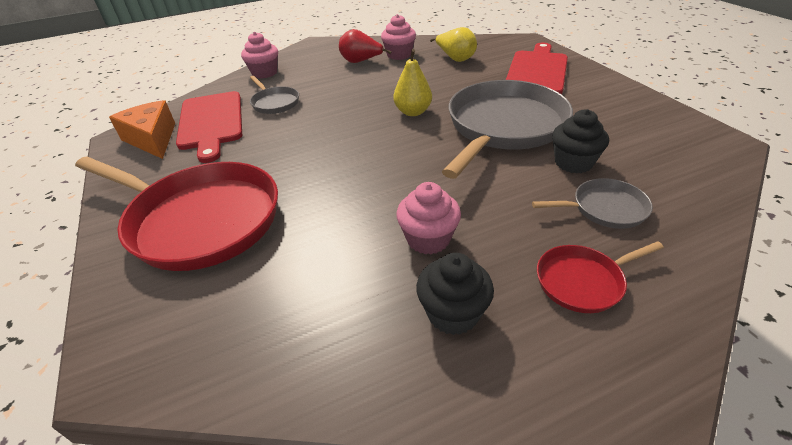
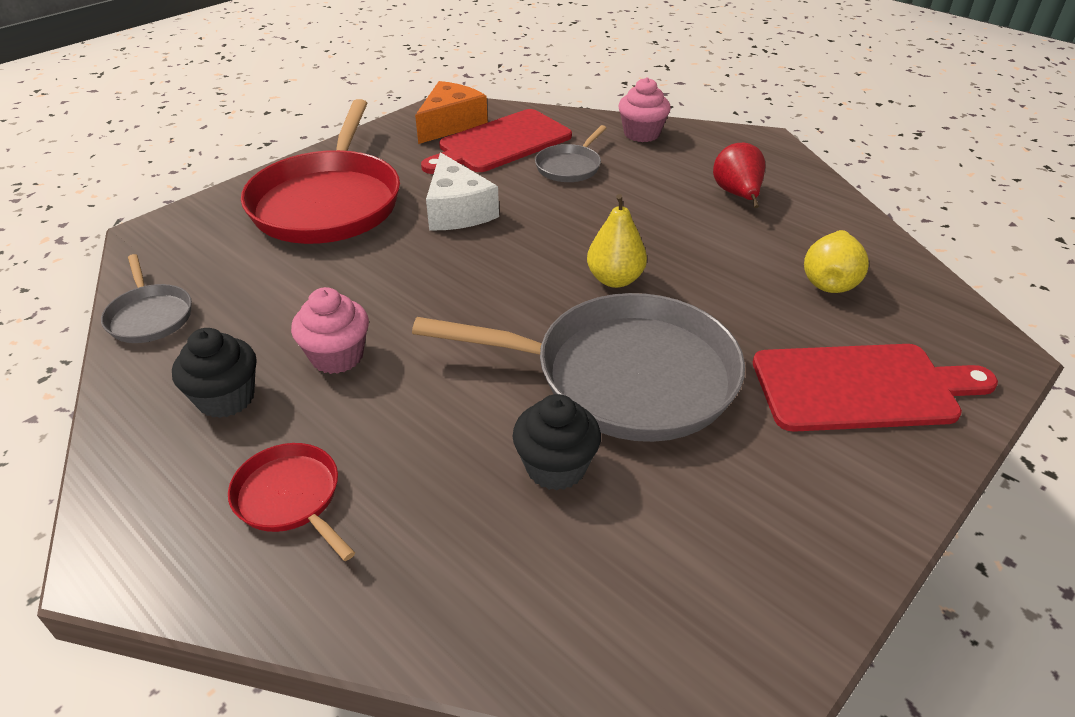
camera: 65 degrees right, 0 degrees up
pink cupcake [381,14,416,60] -> none
grey pan [532,178,653,229] -> grey pan moved to [101,254,192,343]
none -> white cheese [426,152,499,230]

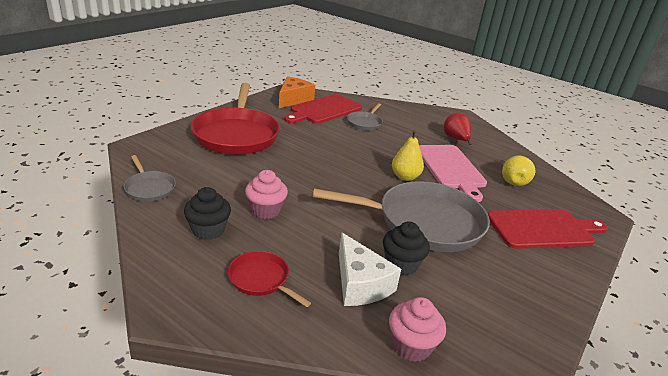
camera: 10 degrees left, 10 degrees down
white cheese [426,152,499,230] -> white cheese moved to [339,233,401,306]
pink cupcake [618,77,671,142] -> pink cupcake moved to [389,297,446,362]
none -> pink cutting board [419,145,487,202]

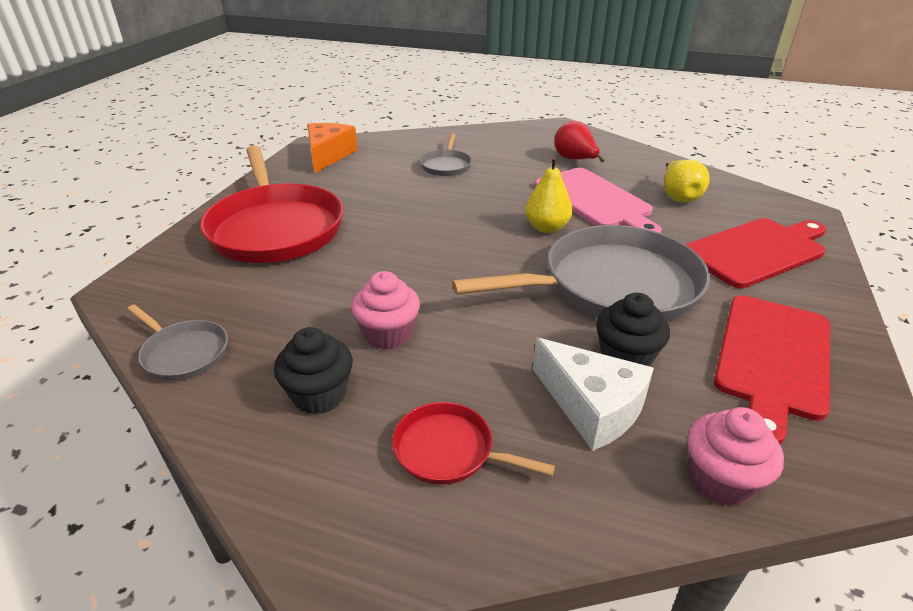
camera: 15 degrees left, 5 degrees up
red cutting board [284,94,362,124] -> red cutting board moved to [714,295,830,444]

